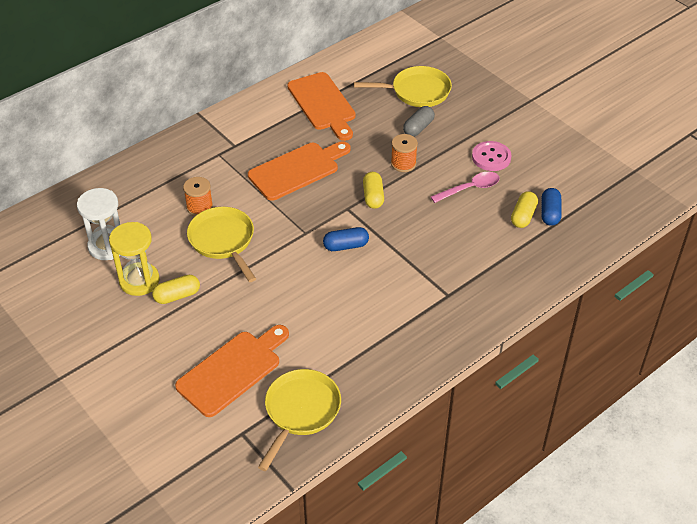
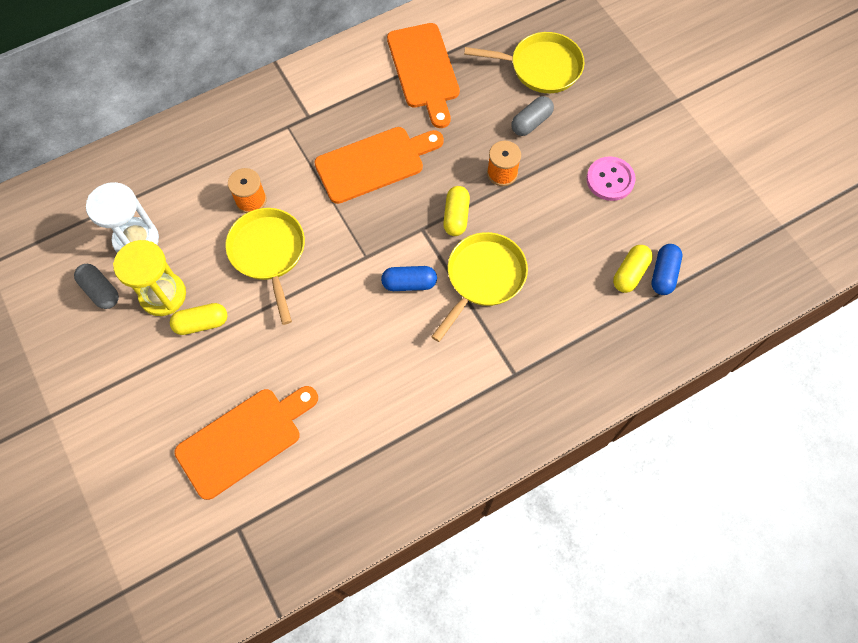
camera: 10 degrees right, 20 degrees up
yellow pan [258,369,341,471] -> yellow pan moved to [431,232,528,342]
pink spoon [431,172,500,203] -> none
none -> grey capsule [74,264,119,309]

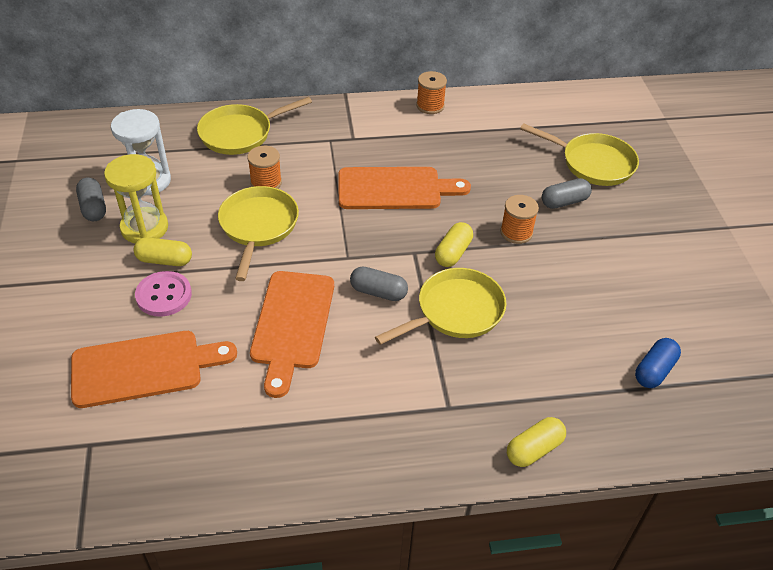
camera: 20 degrees right, 20 degrees down
blue capsule [381,266,437,291] -> grey capsule [350,267,408,301]
orange cutting board [387,23,460,128] -> orange cutting board moved to [250,271,334,398]
pink button [586,156,636,201] -> pink button moved to [135,271,192,317]
yellow capsule [613,245,653,293] -> yellow capsule moved to [507,417,566,467]
none -> yellow pan [197,97,312,155]
none -> orange spool [416,71,447,114]

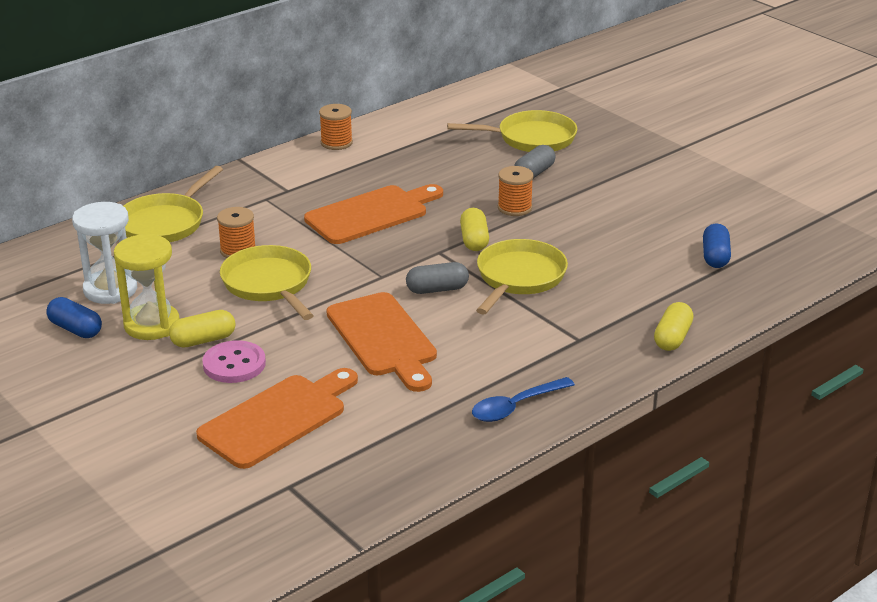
camera: 30 degrees left, 15 degrees down
grey capsule [76,177,106,221] -> blue capsule [46,297,102,338]
none -> blue spoon [472,377,575,422]

